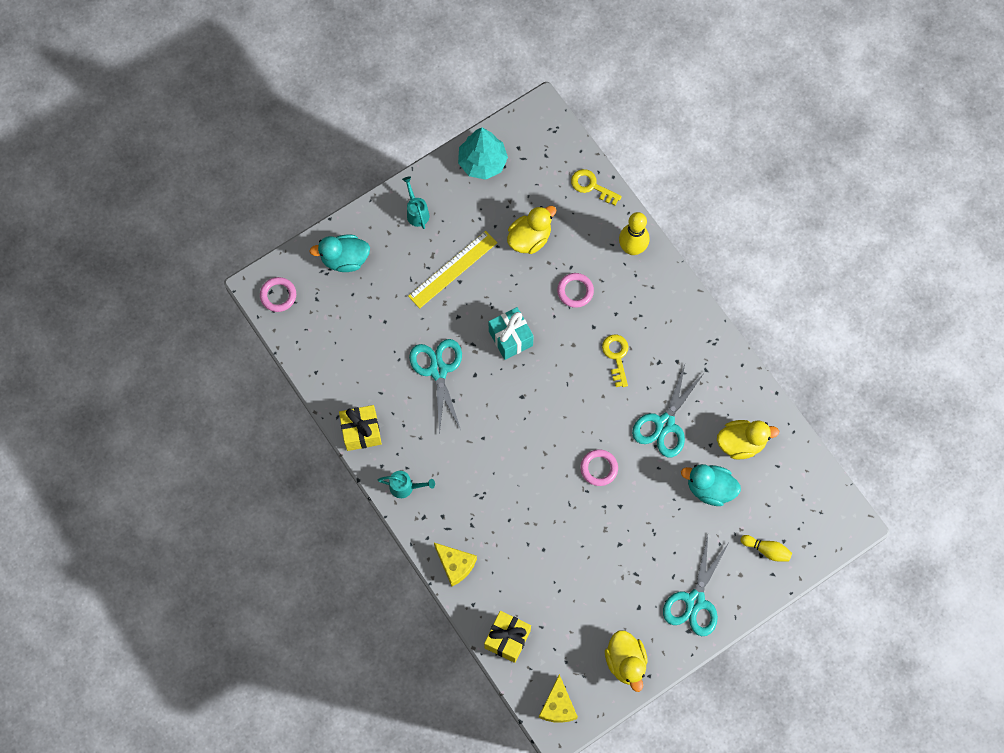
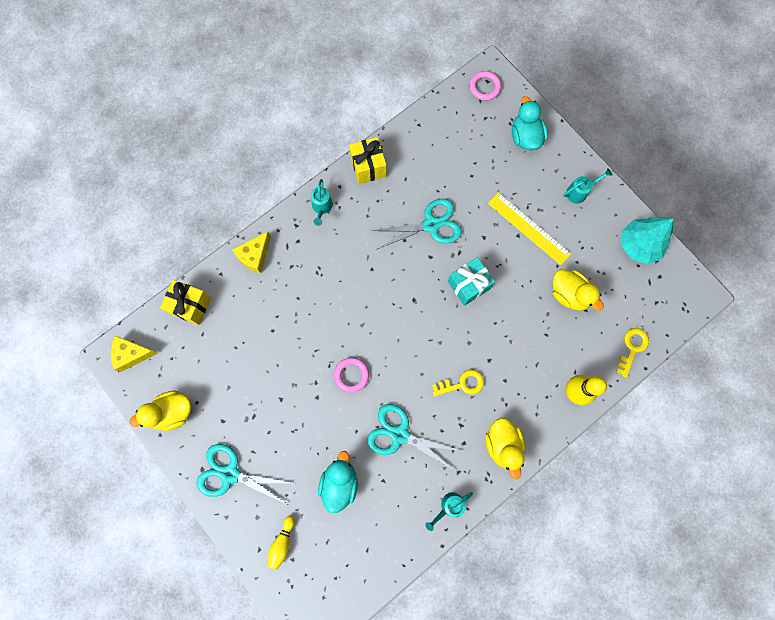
camera: 85 degrees right, 5 degrees up
pink ring [557,273,594,308] -> none
yellow duck [717,420,779,460] -> yellow duck moved to [485,418,525,479]
none -> turquoise watering can [425,492,473,531]

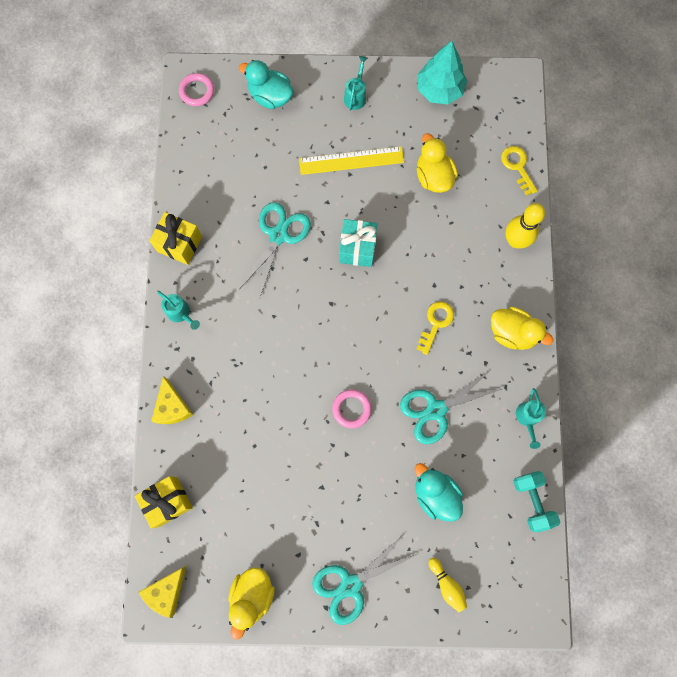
camera: 50 degrees left, 0 degrees up
yellow duck [553,269,604,311] -> yellow duck turned 105 degrees counterclockwise [417,133,458,193]
none -> turquoise dumbbell [513,471,560,532]

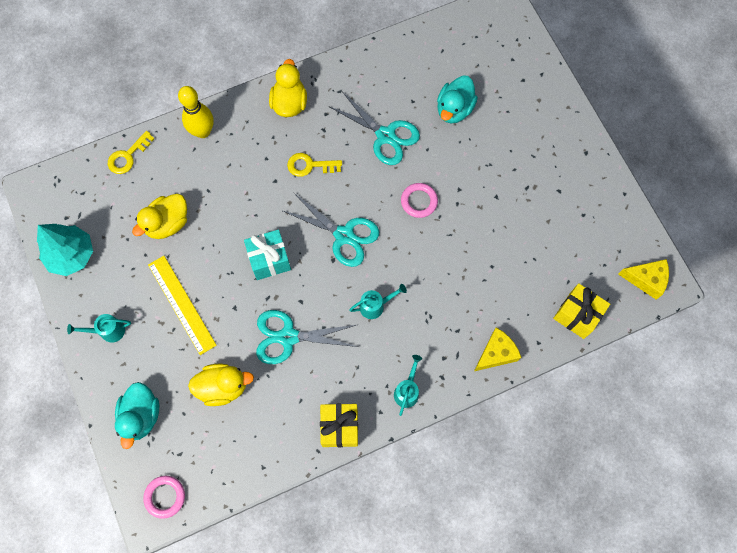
camera: 115 degrees left, 5 degrees down
yellow duck [228,567,275,640] -> yellow duck moved to [188,364,254,406]
turquoise scissors [312,533,418,625] -> turquoise scissors moved to [283,193,379,267]
yellow bowling pin [429,558,467,612] -> none
turquoise dumbbell [513,471,560,532] -> none
turquoise watering can [516,388,546,449] -> turquoise watering can moved to [349,284,407,319]

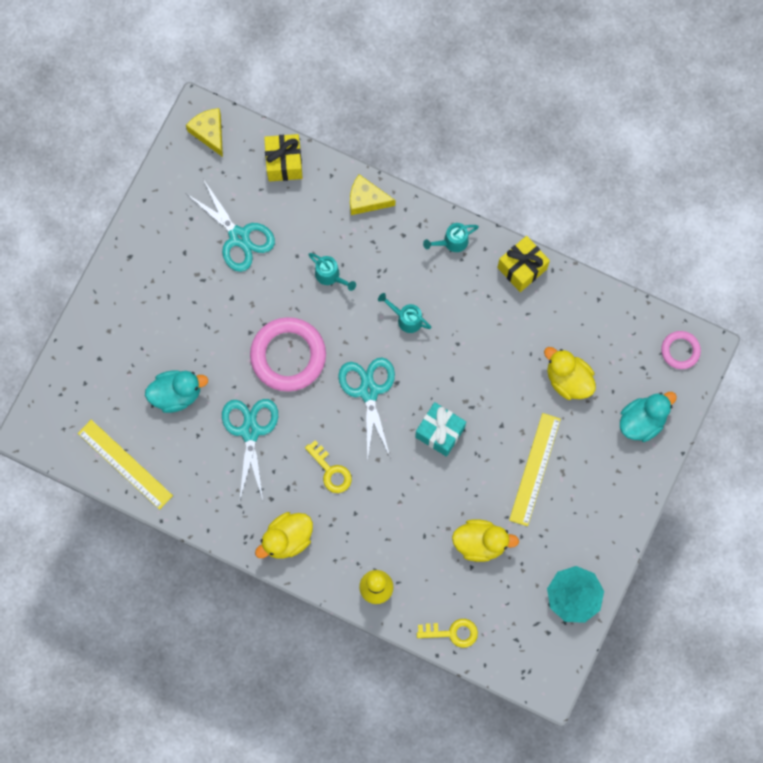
camera: 130 degrees left, 5 degrees up
turquoise watering can [67,314,131,343] -> turquoise watering can moved to [308,253,356,291]
turquoise scissors [256,310,359,364] -> turquoise scissors moved to [187,179,275,272]
pink ring [401,183,438,218] -> pink ring [250,317,326,392], size x1.92
none -> yellow ruler [78,420,173,510]

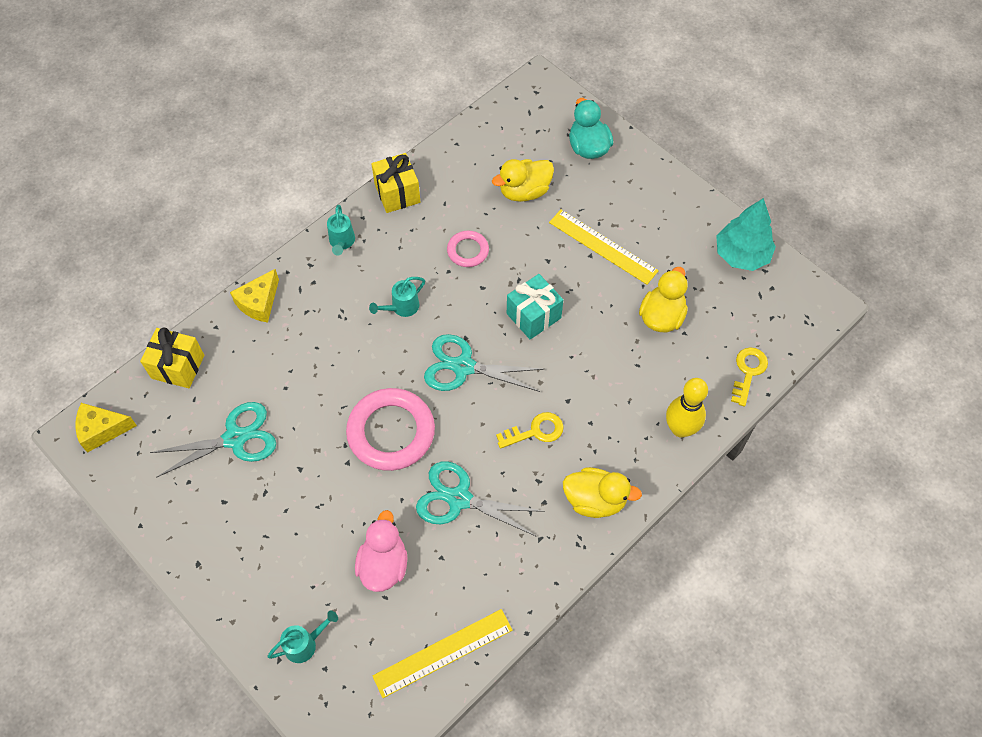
camera: 70 degrees left, 15 degrees down
turquoise duck [145,370,208,413] -> pink duck [355,510,407,592]
yellow duck [255,512,313,559] -> yellow duck turned 60 degrees counterclockwise [563,467,642,518]
turquoise watering can [308,253,356,291] -> turquoise watering can moved to [267,610,338,663]
pink ring [661,331,701,369] -> pink ring moved to [447,231,489,267]

